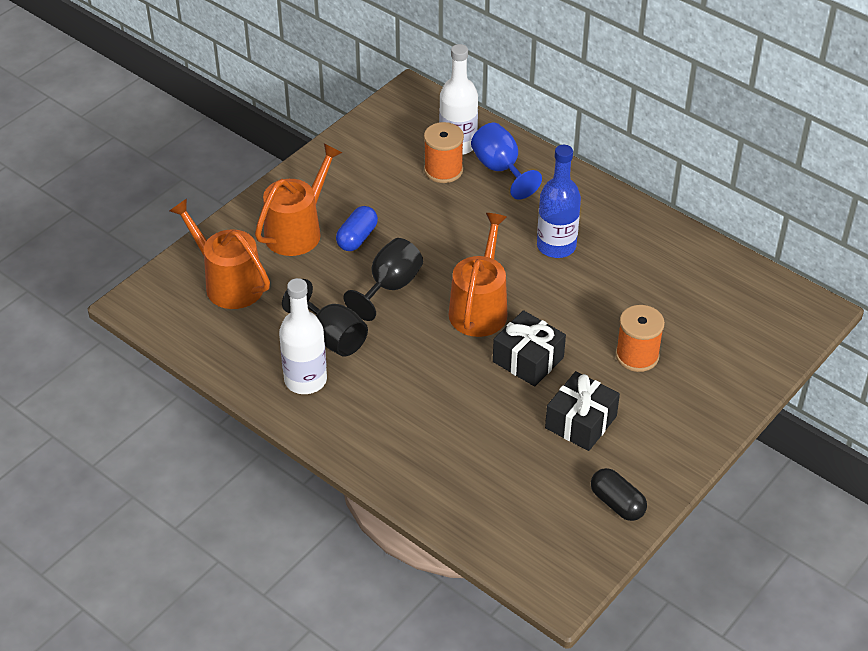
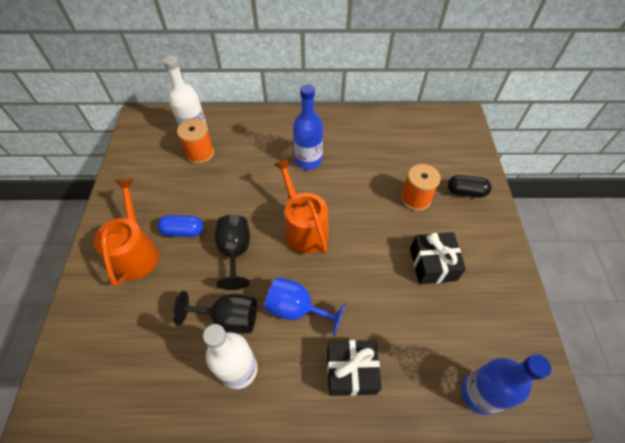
camera: 40 degrees left, 10 degrees up
orange watering can [170,199,270,309] -> none
blue capsule [336,206,378,251] -> blue capsule turned 75 degrees counterclockwise [157,215,204,237]
blue goblet [471,123,542,199] -> blue goblet moved to [264,277,346,336]
black gift [493,310,566,387] -> black gift moved to [327,340,382,396]
black capsule [591,468,647,521] -> black capsule moved to [447,175,492,198]
none -> blue bottle [461,354,551,415]

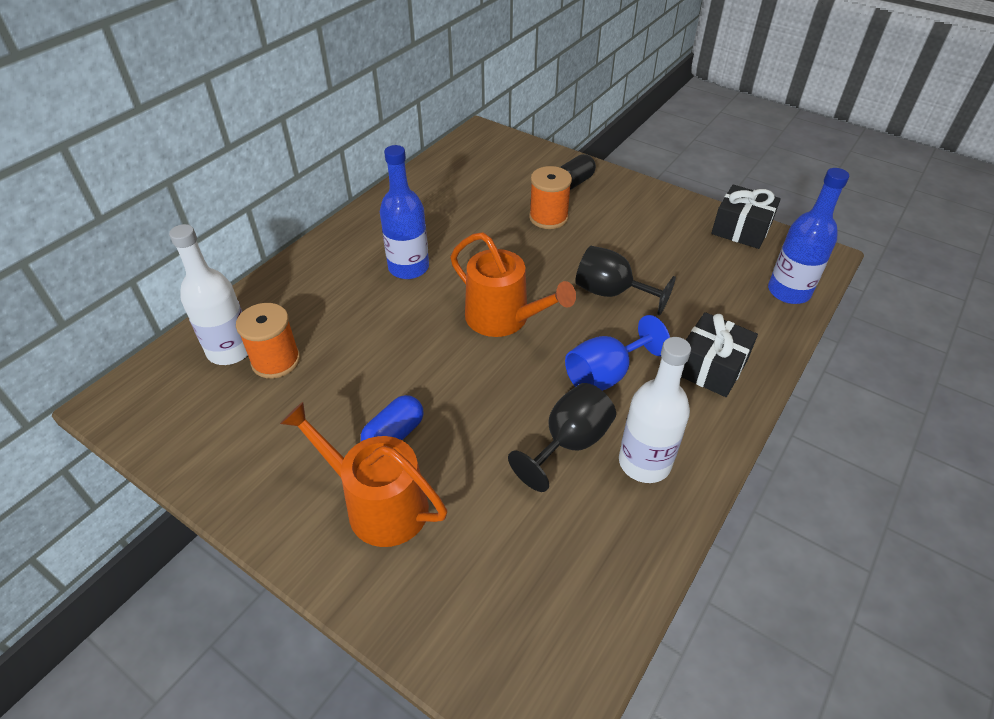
camera: 55 degrees left, 10 degrees down
black goblet [215,215,250,290] -> black goblet moved to [575,246,676,316]
orange watering can [273,159,329,254] -> orange watering can turned 150 degrees counterclockwise [450,232,576,337]
black gift [410,232,466,284] -> black gift moved to [711,185,781,249]

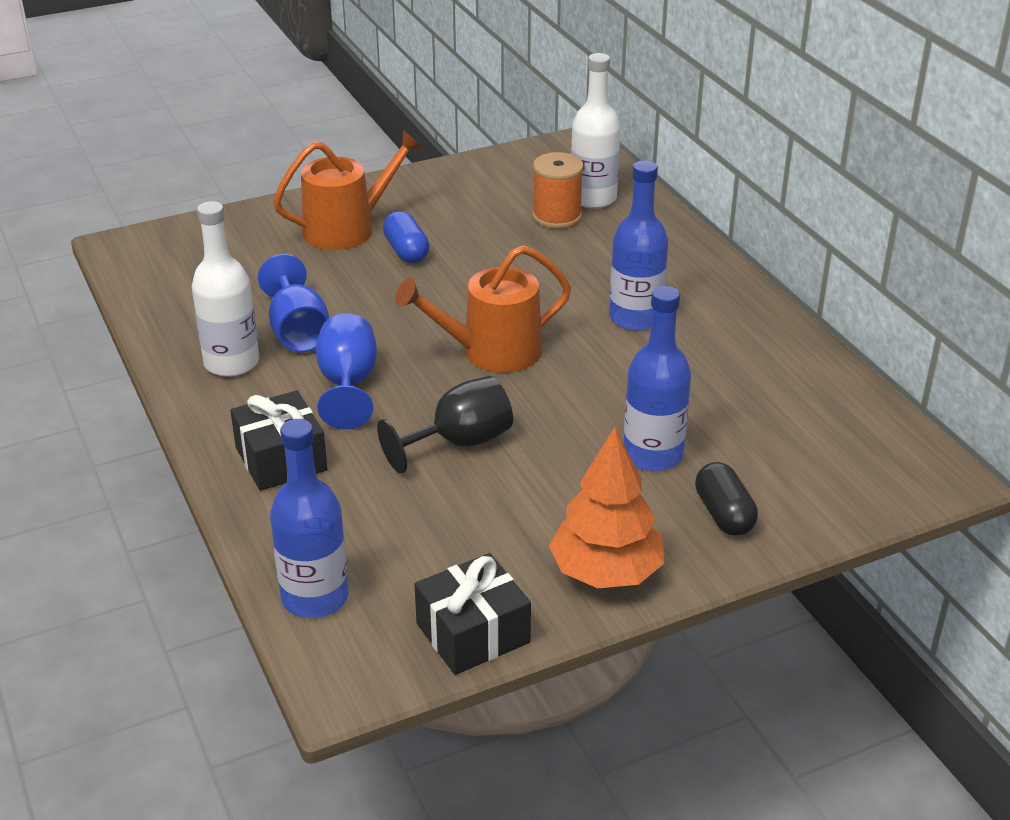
camera: 120 degrees right, 10 degrees down
black goblet [508,383,616,492] -> blue goblet [258,254,329,352]
orange spool [529,166,572,229] -> blue bottle [624,286,691,471]
none -> orange tree [549,427,664,588]

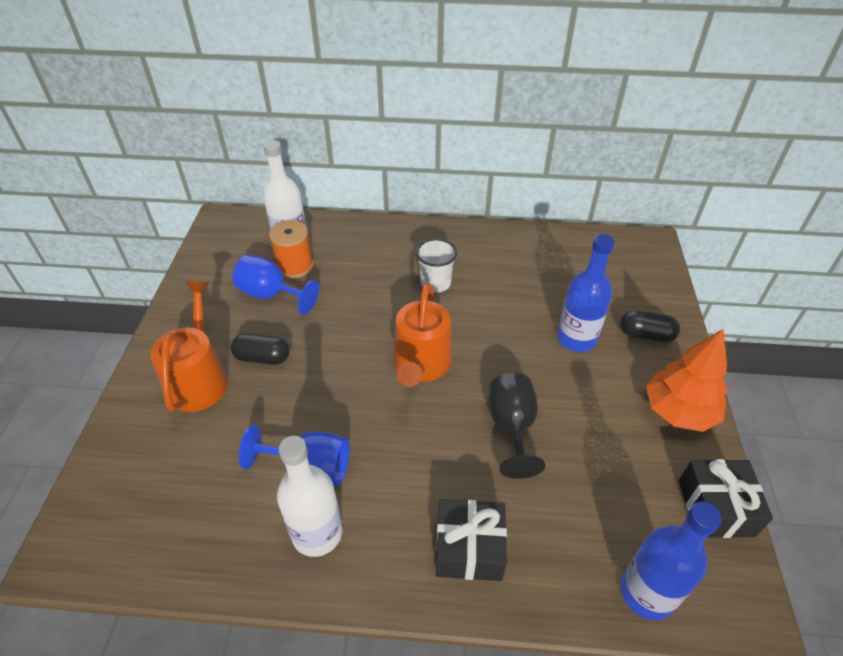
camera: 60 degrees left, 10 degrees up
blue goblet [316,313,377,429] -> blue goblet moved to [232,255,319,315]
blue capsule [383,211,429,263] -> black capsule [231,333,290,365]
blue bottle [609,160,668,331] -> white cup [416,239,457,293]

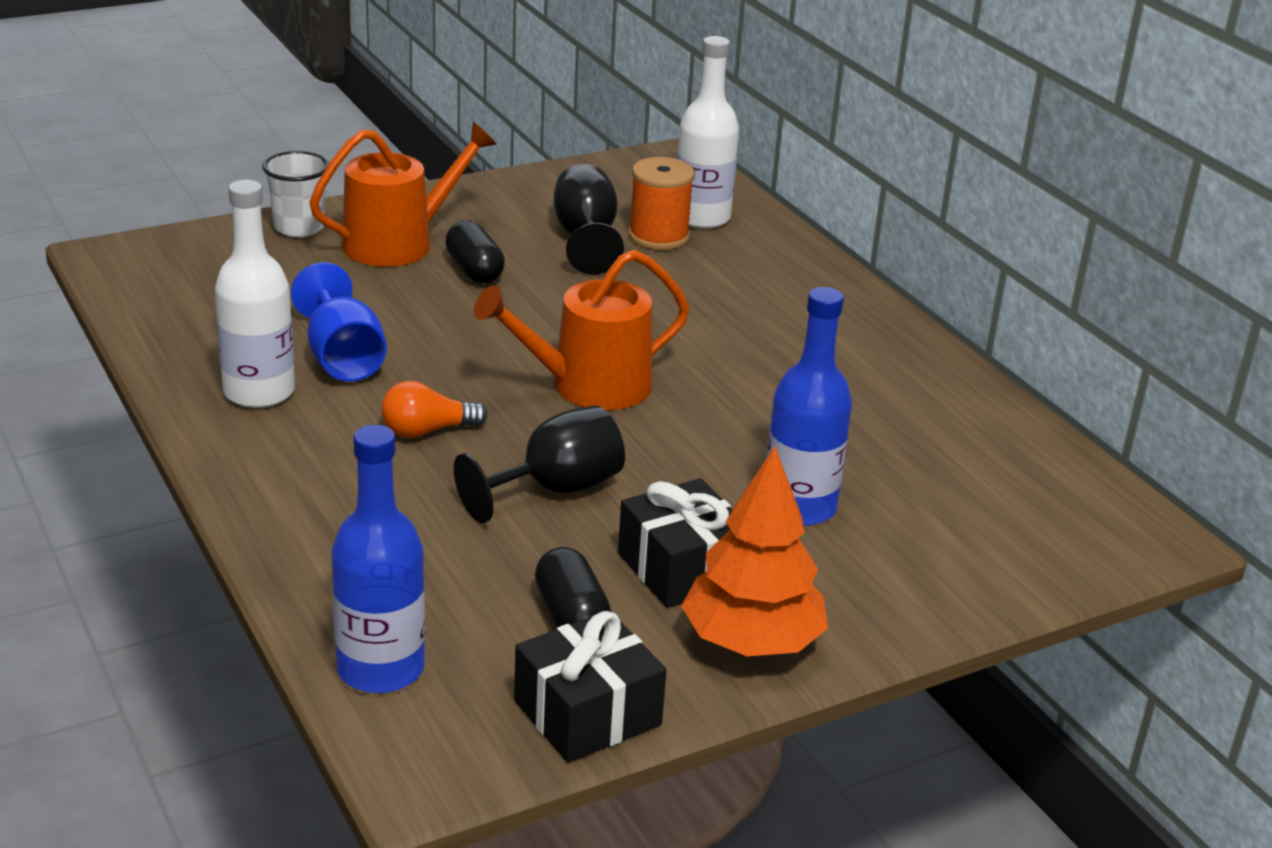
camera: 55 degrees right, 15 degrees down
blue goblet [232,255,319,315] -> black goblet [554,164,624,275]
white cup [416,239,457,293] -> white cup moved to [262,151,329,237]
black gift [436,499,507,581] -> black gift moved to [618,478,733,608]
black capsule [620,310,680,342] -> black capsule moved to [535,547,611,628]
none -> orange light bulb [381,381,488,438]

